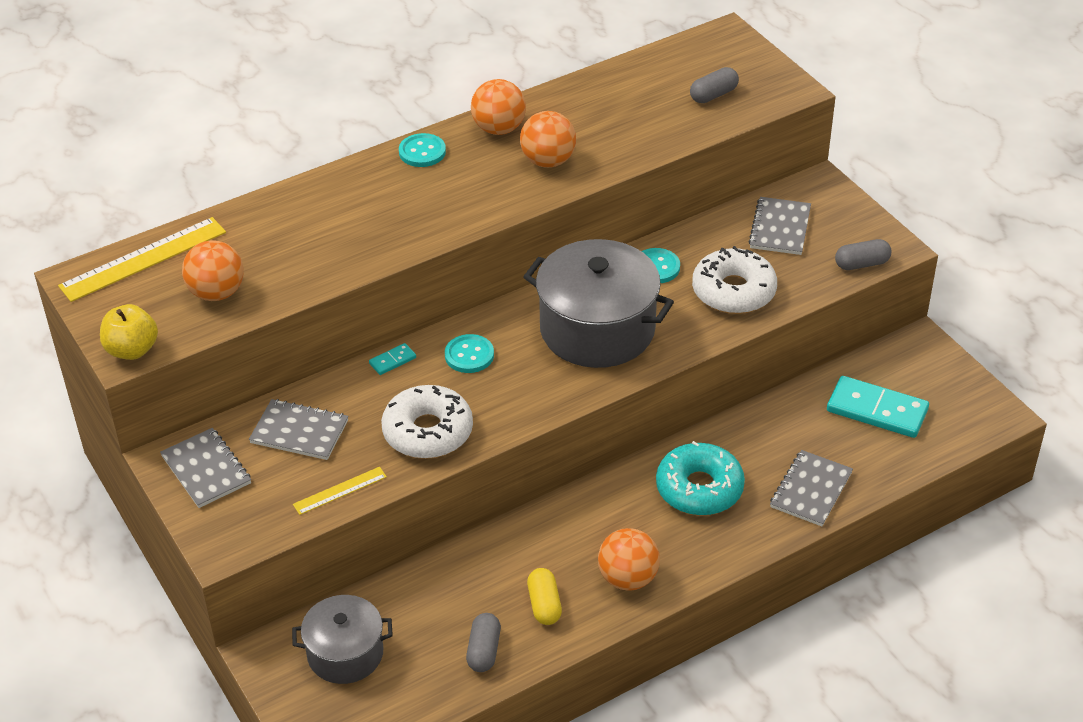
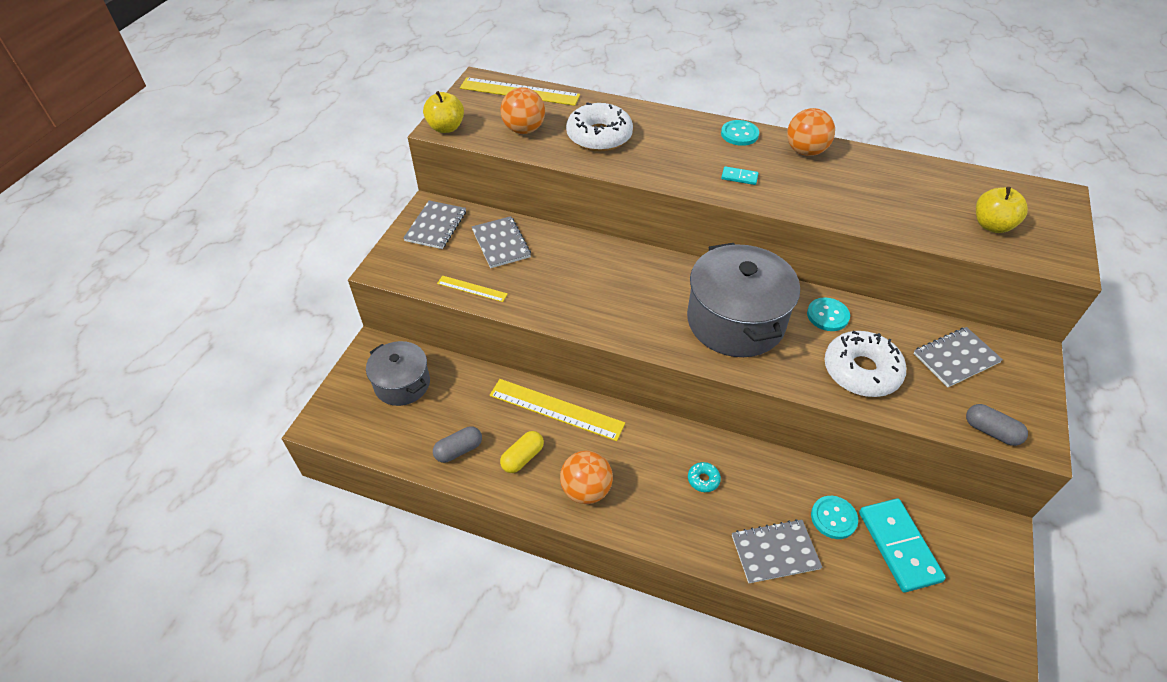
camera: 50 degrees right, 5 degrees up
turquoise domino [369,343,416,375] -> turquoise domino moved to [721,166,759,185]
white donut [381,385,473,459] -> white donut moved to [566,102,633,151]
turquoise button [445,334,494,373] -> turquoise button moved to [811,496,858,539]
orange ball [520,111,576,168] -> none
turquoise donut [656,441,745,516] -> turquoise donut [688,462,721,492], size x0.43
grey capsule [690,67,739,103] -> yellow apple [976,187,1028,233]
none -> yellow ruler [490,379,625,441]

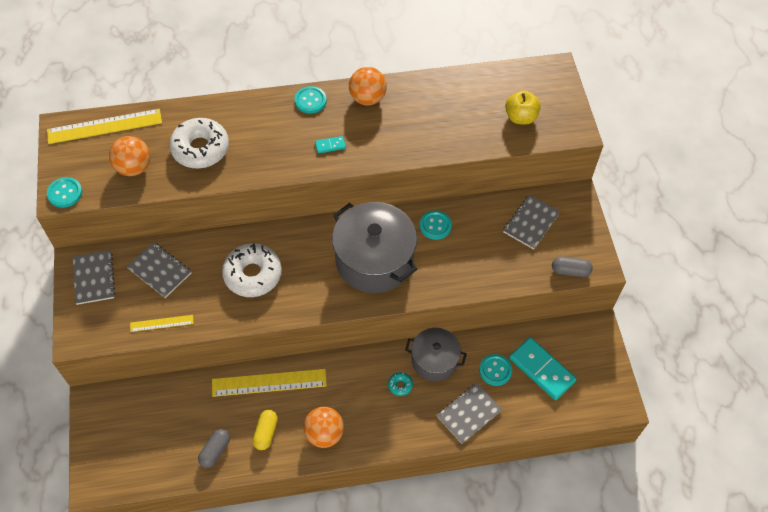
camera: 30 degrees left, 10 degrees up
grey pot [366,341,430,406] -> grey pot moved to [405,328,467,381]
yellow apple [423,91,464,133] -> turquoise button [47,177,82,208]
white donut [824,331,906,397] -> white donut moved to [222,243,282,297]

